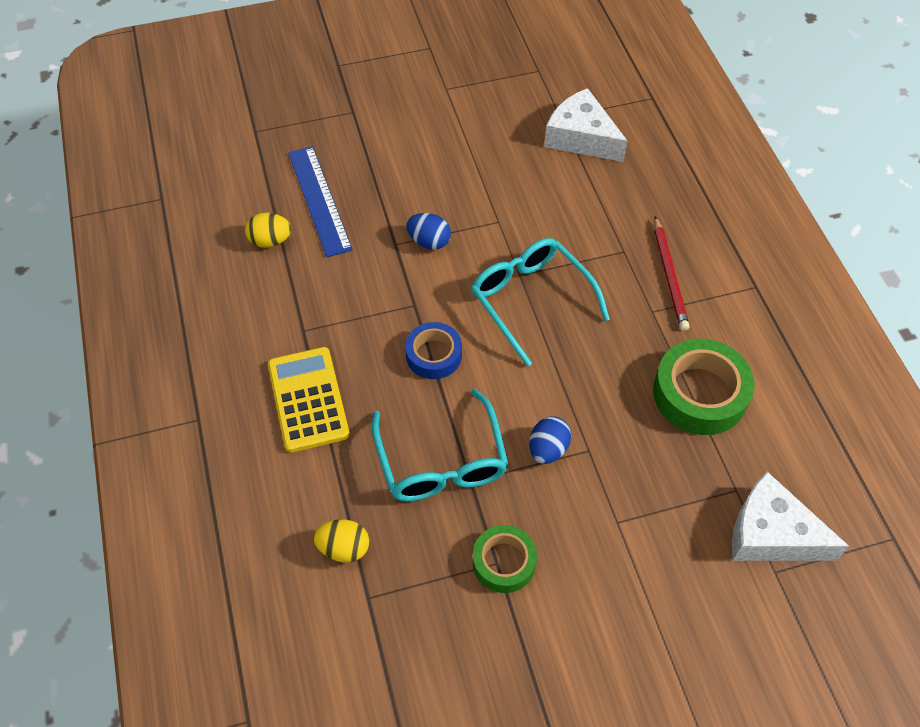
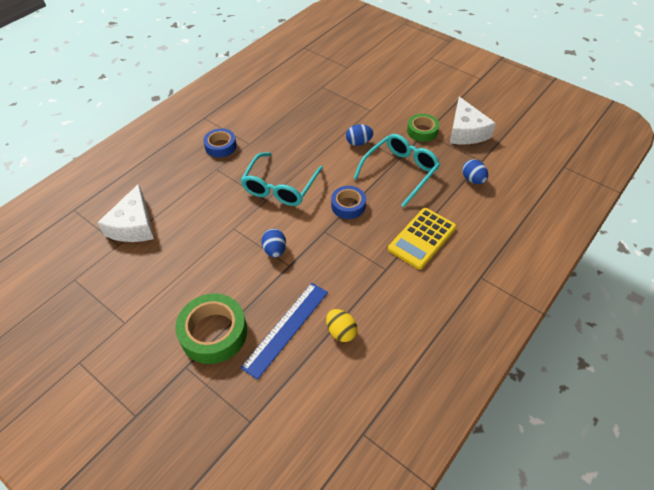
camera: 125 degrees left, 5 degrees down
yellow egg [313,519,369,563] -> blue egg [462,159,488,184]
green tape [653,339,755,435] -> green tape moved to [175,294,247,364]
red pencil [654,216,689,331] -> blue tape [203,128,237,158]
white cheese [732,472,849,561] -> white cheese moved to [450,97,496,144]

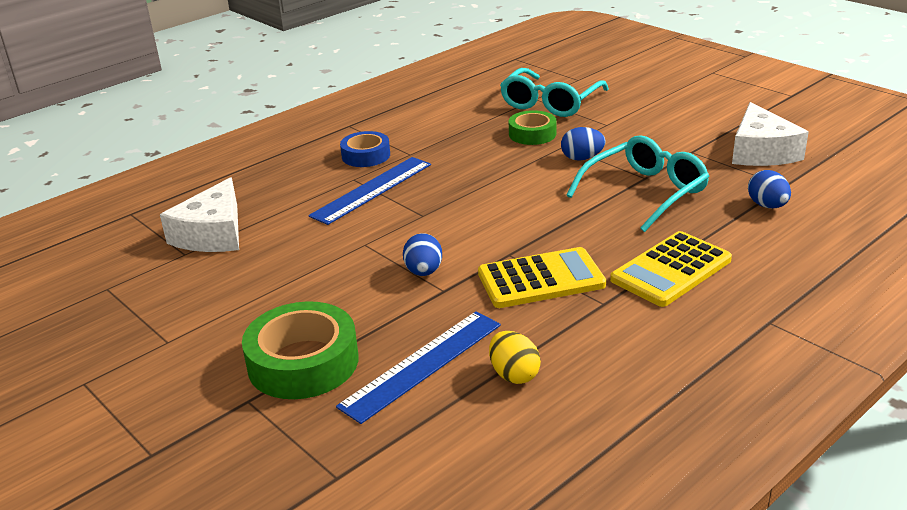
camera: 10 degrees right, 20 degrees down
turquoise glasses [241,152,323,206] -> turquoise glasses moved to [500,68,609,117]
blue tape [331,186,366,219] -> none
green tape [407,114,439,142] -> green tape moved to [509,110,557,145]
none -> blue ruler [308,157,431,225]
none -> yellow calculator [478,247,606,308]

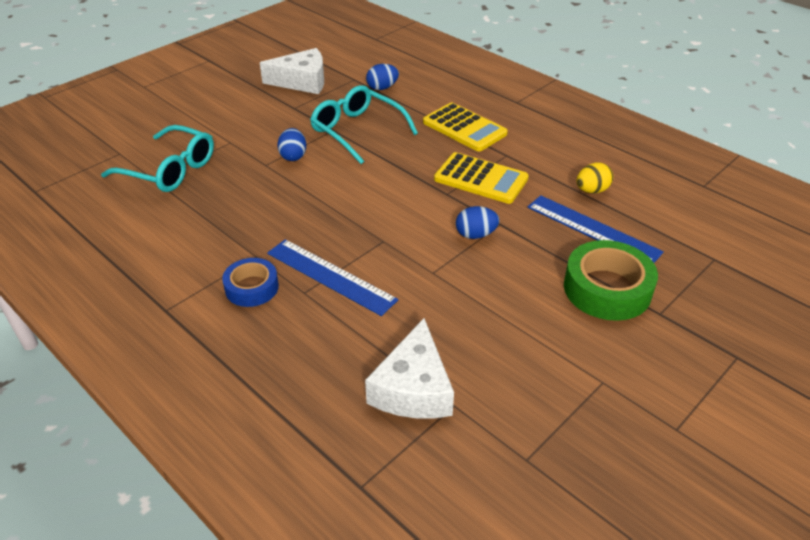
camera: 95 degrees left, 10 degrees up
white cheese [160,177,239,252] -> white cheese turned 90 degrees clockwise [365,318,454,418]
yellow calculator [478,247,606,308] -> yellow calculator turned 135 degrees clockwise [434,152,529,204]
green tape [509,110,557,145] -> none

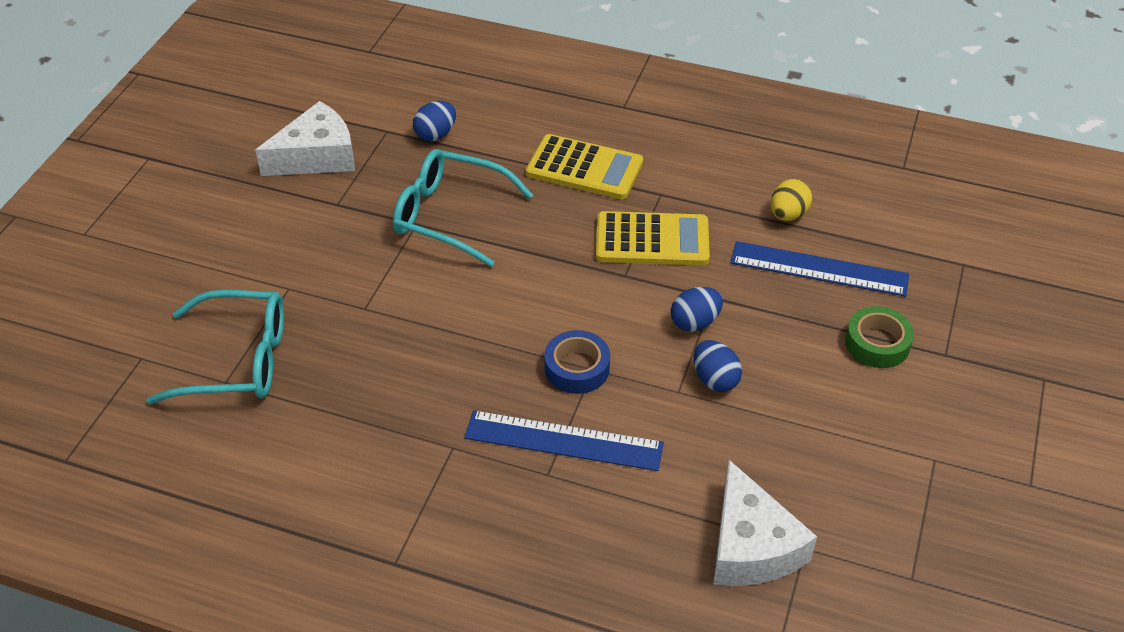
camera: 25 degrees left, 5 degrees up
blue tape [222,258,279,307] -> blue tape moved to [544,330,610,394]
blue egg [277,128,306,161] -> blue egg moved to [694,340,742,392]
green tape [564,240,658,321] -> green tape [845,306,914,368], size x0.62

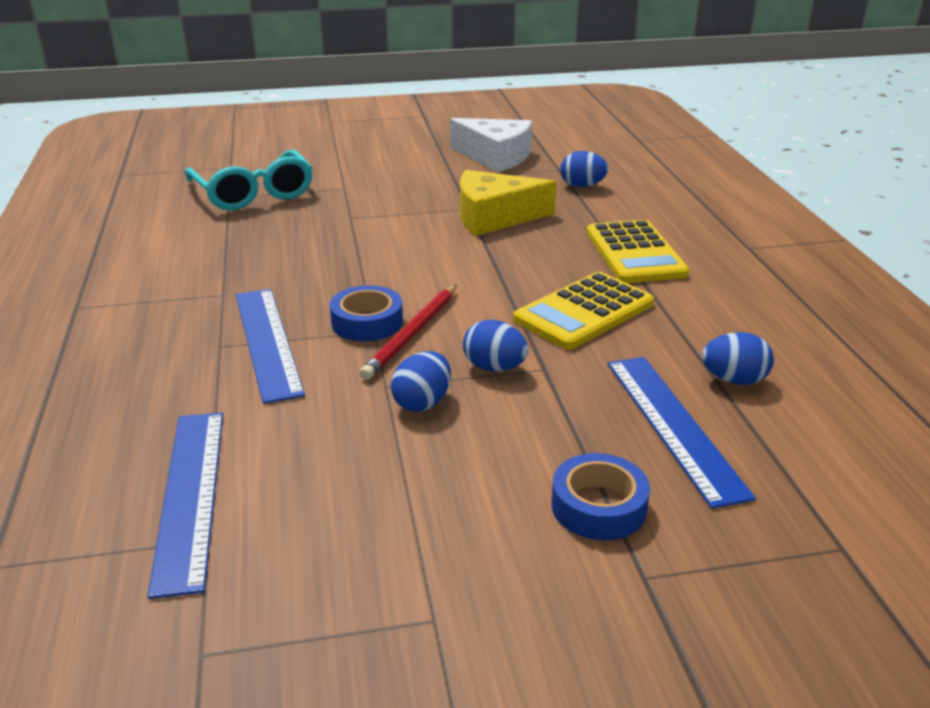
camera: 60 degrees right, 15 degrees down
turquoise glasses [393,149,533,267] -> yellow cheese [460,170,556,236]
yellow calculator [596,211,710,266] -> yellow calculator turned 75 degrees clockwise [513,272,654,350]
white cheese [713,460,817,586] -> blue ruler [147,412,223,599]
yellow egg [771,179,813,221] -> blue egg [702,332,774,385]
green tape [845,306,914,368] -> blue tape [552,453,650,540]
none -> red pencil [359,284,457,380]

